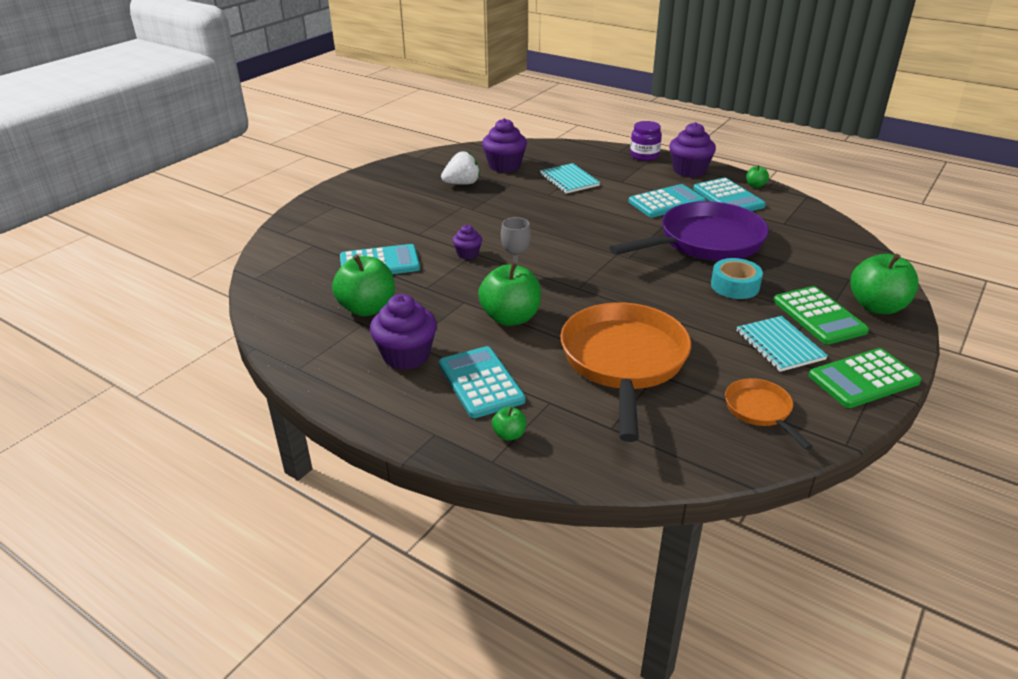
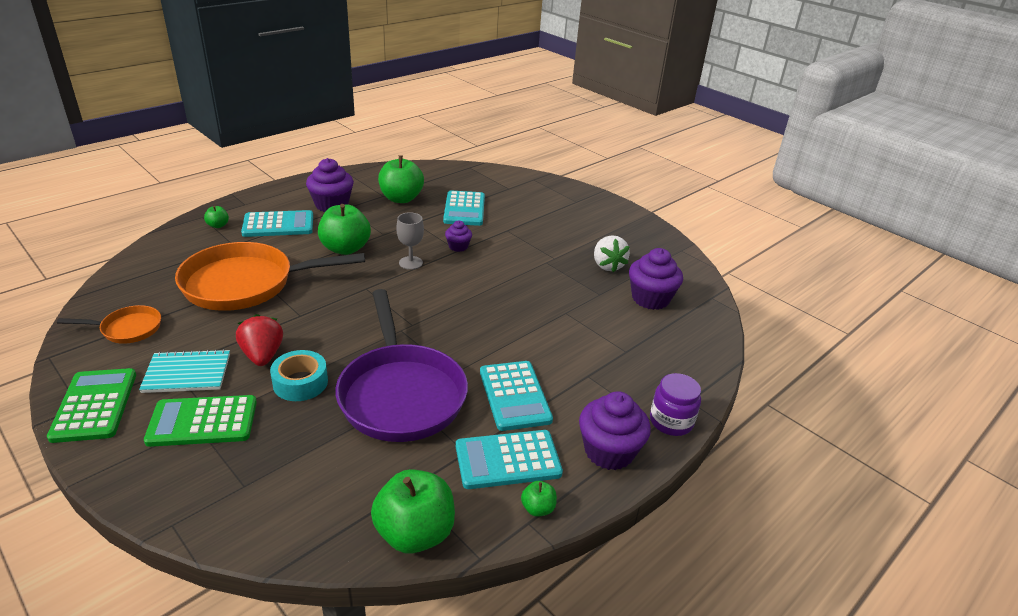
camera: 100 degrees right, 0 degrees up
turquoise notebook [540,163,600,194] -> none
orange pan [560,303,691,442] -> orange pan turned 150 degrees clockwise [175,242,365,311]
green apple [850,254,919,314] -> green apple moved to [371,469,455,554]
none -> red strawberry [236,314,283,366]

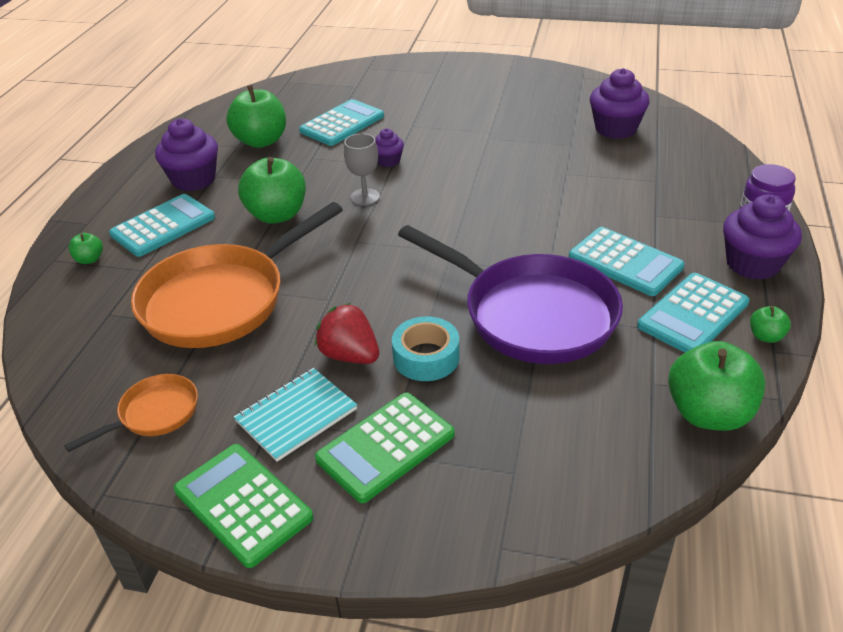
camera: 30 degrees left, 5 degrees up
turquoise calculator [443,191,485,226] -> turquoise calculator turned 105 degrees counterclockwise [299,99,384,146]
white strawberry [594,235,630,273] -> none

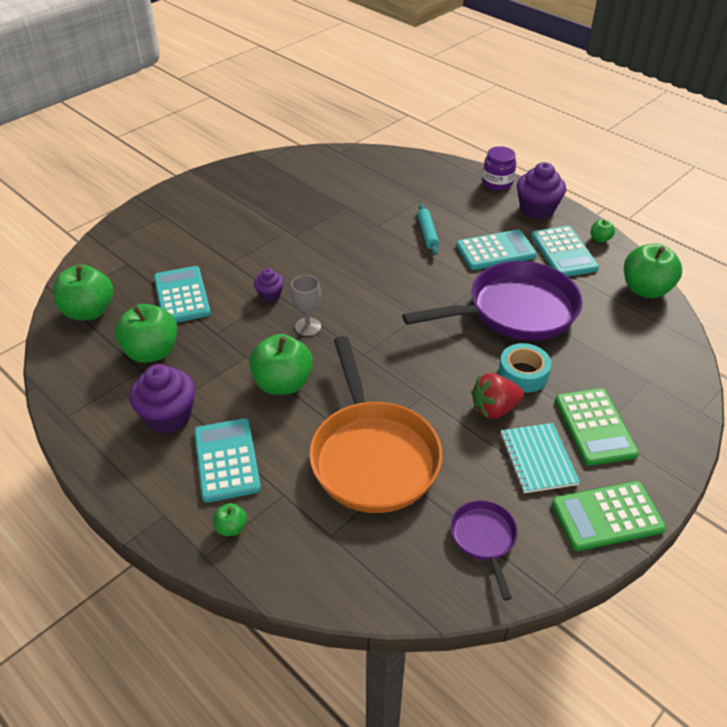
camera: 60 degrees left, 5 degrees up
orange pan [64,374,198,452] -> purple pan [451,500,518,601]
purple cupcake [590,68,650,139] -> none
none -> green apple [53,265,113,321]
none -> turquoise rolling pin [417,204,439,255]

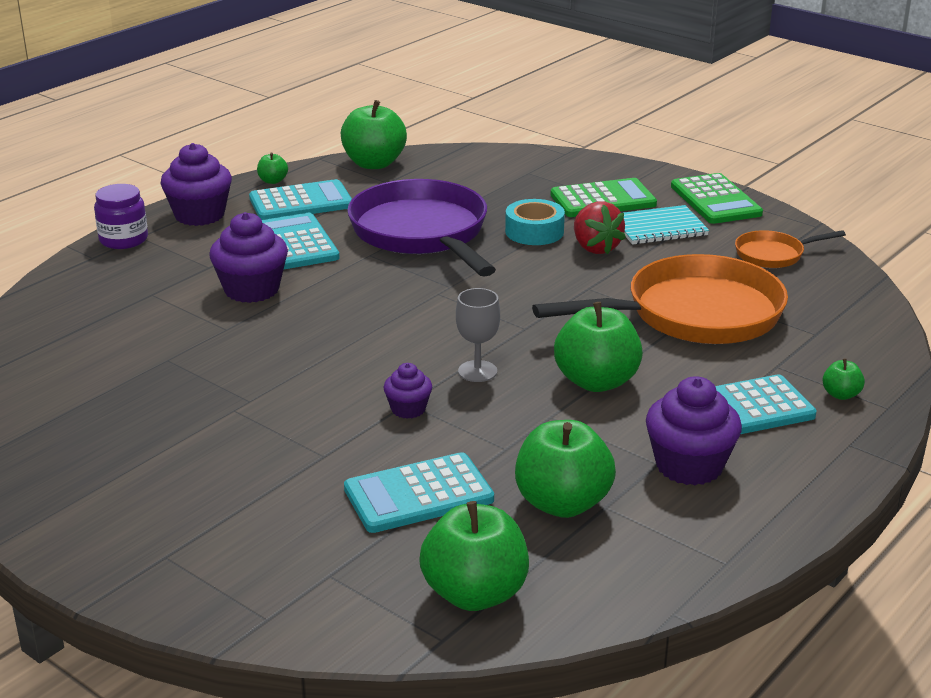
camera: 95 degrees left, 15 degrees down
turquoise rolling pin [417,204,439,255] -> purple cupcake [209,212,288,303]
purple pan [451,500,518,601] -> orange pan [735,230,846,268]

